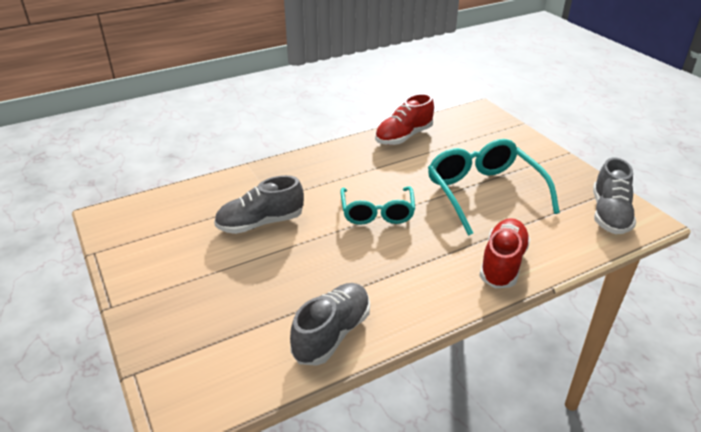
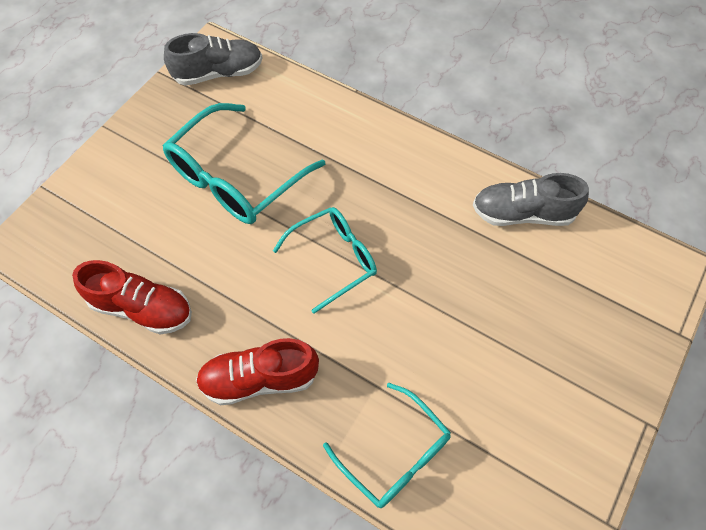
camera: 120 degrees left, 25 degrees up
grey shoe [214,175,304,234] -> none
red shoe [479,218,530,288] -> red shoe moved to [196,338,319,405]
none -> turquoise glasses [323,383,451,508]

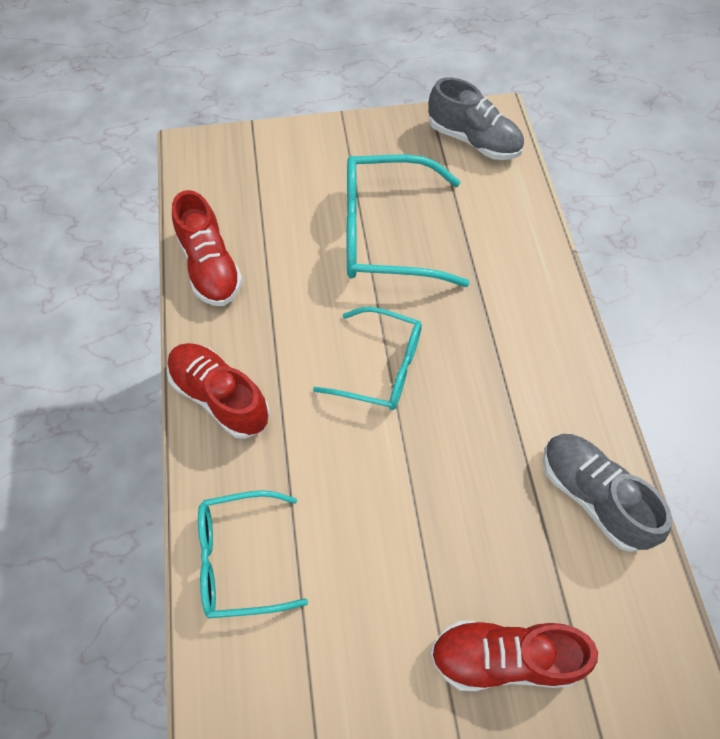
camera: 50 degrees right, 0 degrees up
turquoise glasses [323,383,451,508] -> turquoise glasses turned 75 degrees clockwise [198,490,308,619]
none -> red shoe [430,621,598,691]

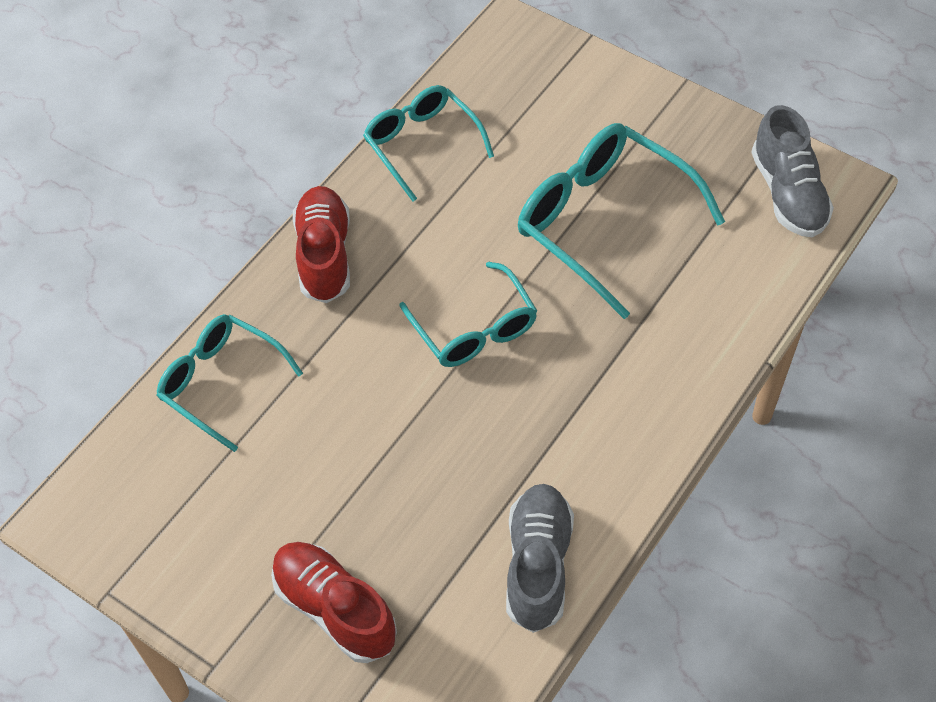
camera: 45 degrees right, 5 degrees down
red shoe [172,190,243,306] -> turquoise glasses [363,85,494,201]

